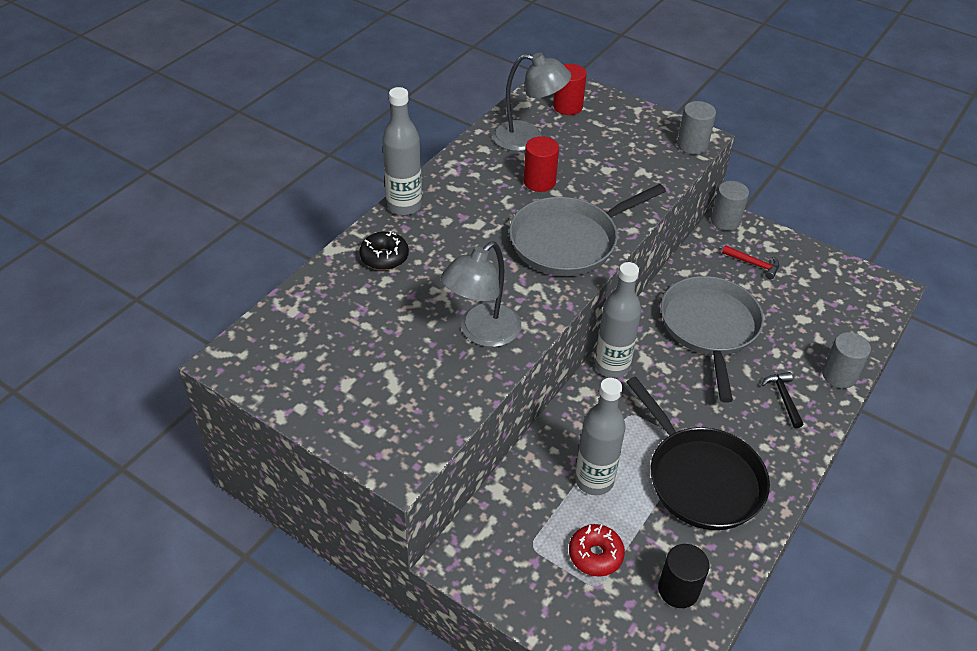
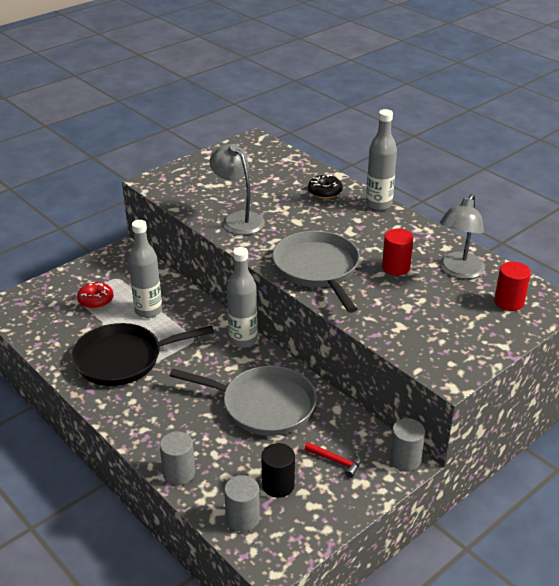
camera: 105 degrees right, 10 degrees down
black cylinder [658,544,709,608] -> black cylinder moved to [261,443,295,498]
grey cylinder [677,101,716,154] -> grey cylinder moved to [224,475,260,532]
red hammer [722,245,779,279] -> red hammer turned 105 degrees counterclockwise [304,442,361,478]
black hammer [762,372,803,428] -> none

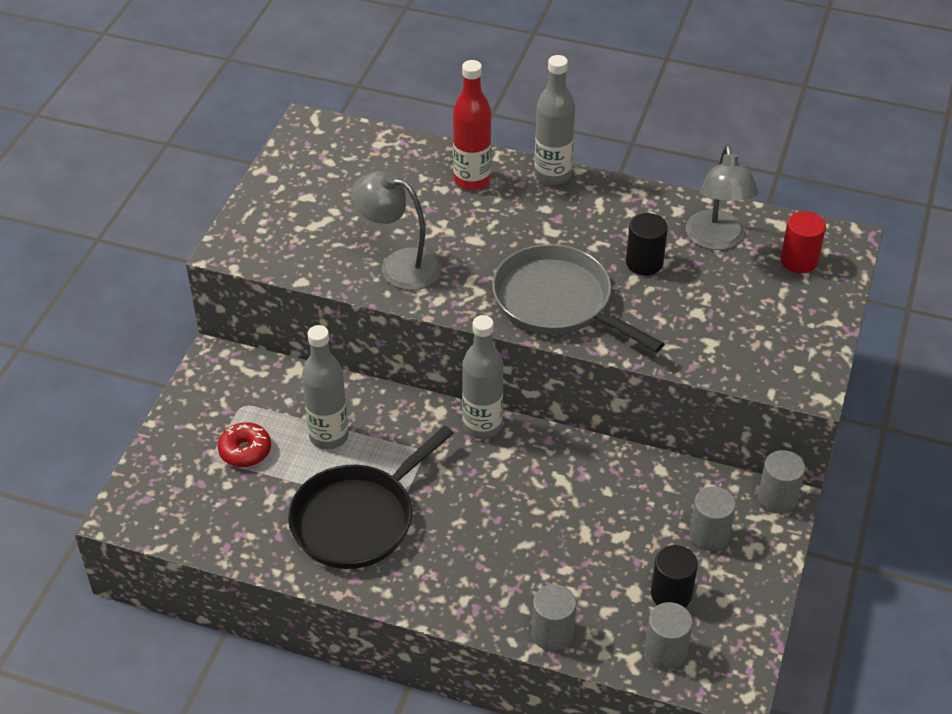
camera: 30 degrees left, 10 degrees up
grey pan [170,366,317,436] -> none
red hammer [304,442,361,478] -> grey cylinder [689,486,736,551]
black donut [308,175,343,199] -> red bottle [453,60,491,190]
red cylinder [382,229,413,276] -> black cylinder [626,213,668,275]

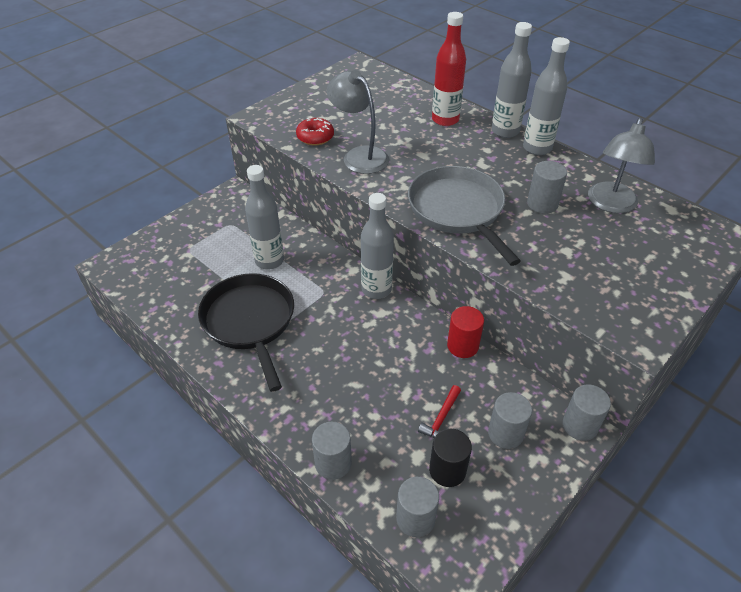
camera: 25 degrees right, 0 degrees up
red donut [218,422,271,467] -> red donut moved to [296,117,334,146]
black pan [288,426,454,569] -> black pan turned 90 degrees clockwise [198,273,294,392]
black cylinder [626,213,668,275] -> grey cylinder [527,161,567,214]
red cylinder [780,211,826,273] -> red cylinder moved to [447,306,484,358]
none -> red hammer [418,385,461,438]
none -> grey bottle [523,37,570,155]

